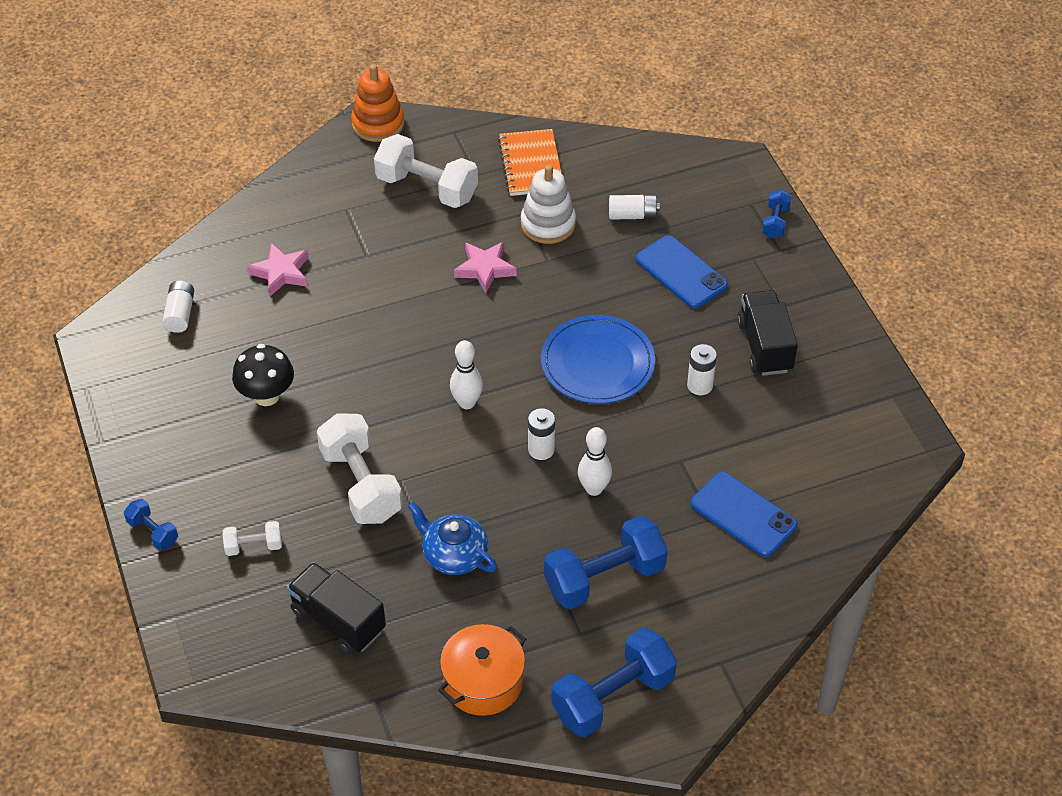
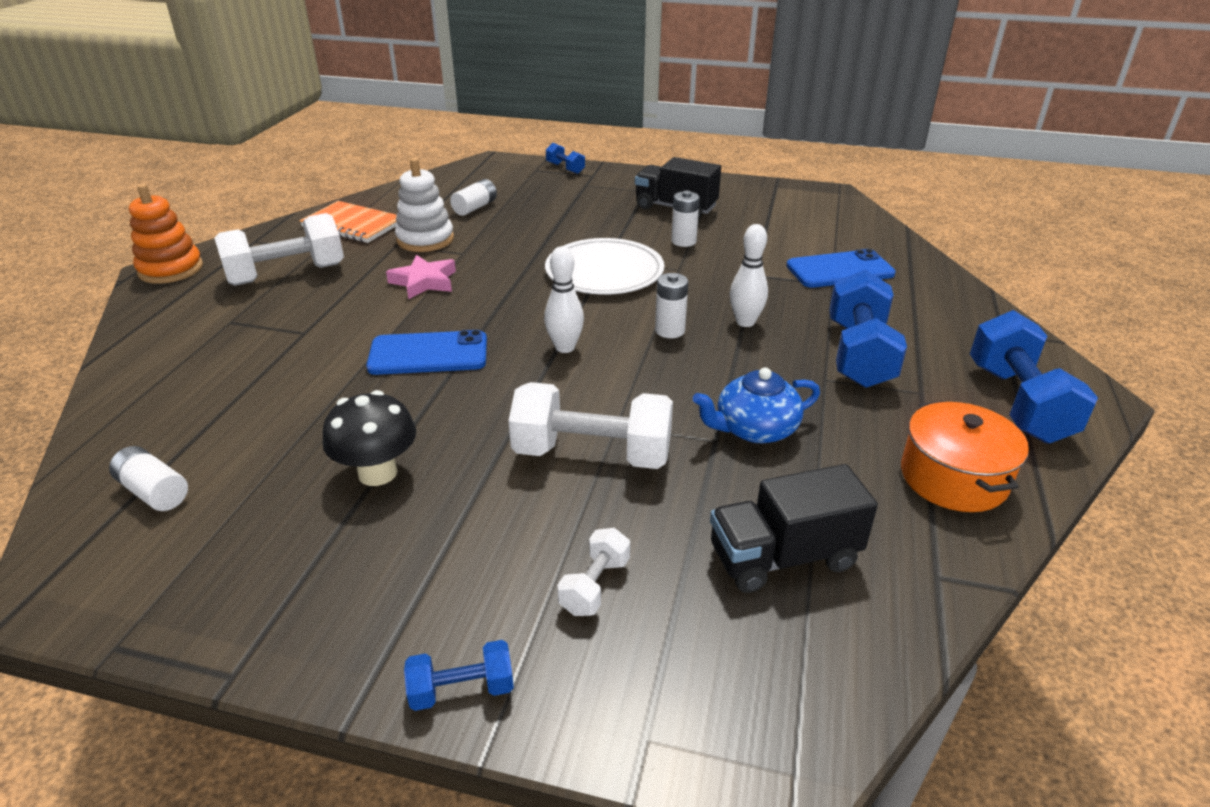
camera: 55 degrees left, 15 degrees down
pink star [247,243,308,296] -> none
blue plate [541,315,655,404] -> white plate [545,238,664,295]
blue phone [636,235,728,309] -> blue phone moved to [366,330,487,375]

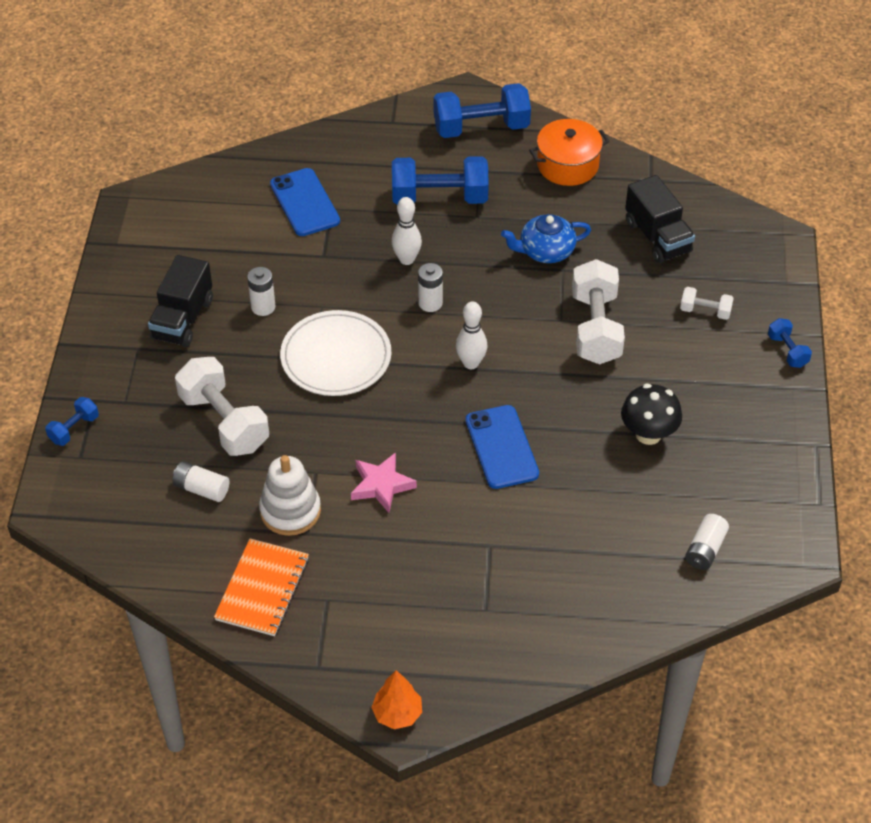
camera: 100 degrees left, 15 degrees up
orange stacking toy [129,184,203,284] -> orange tree [371,670,422,729]
white dumbbell [215,213,344,286] -> white dumbbell moved to [175,357,269,456]
blue teapot [693,367,820,443] -> blue teapot turned 105 degrees clockwise [501,214,591,263]

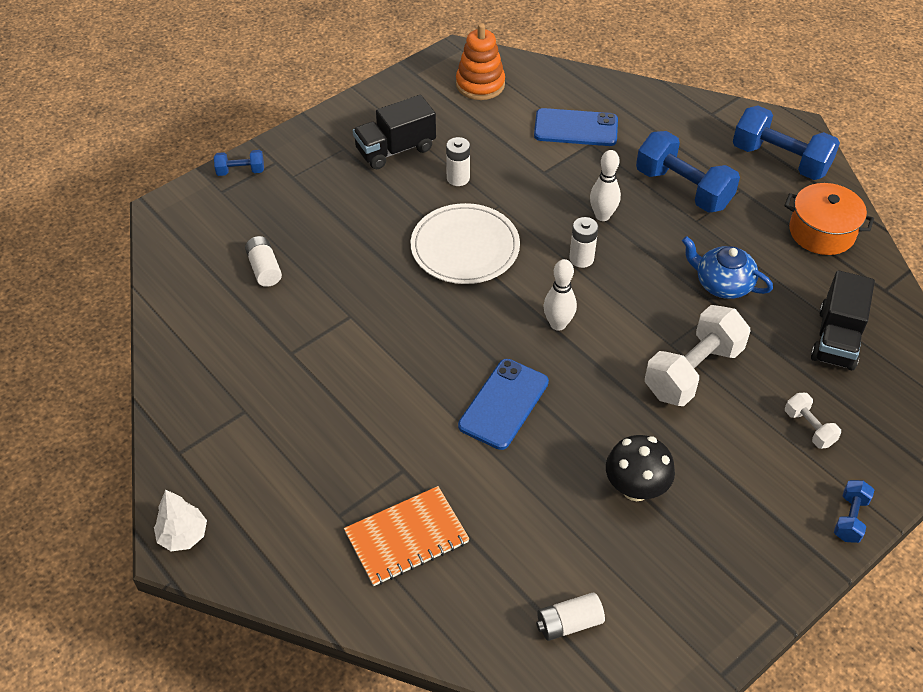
camera: 45 degrees right, 0 degrees up
white dumbbell [175,357,269,456] -> none
orange notebook [214,538,309,636] -> orange notebook moved to [344,486,470,586]
white stacking toy [259,455,321,536] -> none
blue phone [270,168,340,236] -> blue phone turned 75 degrees clockwise [534,108,618,146]
pink star [351,452,417,513] -> none
orange tree [371,670,422,729] -> white tree [154,489,207,551]
none -> orange stacking toy [456,23,505,100]

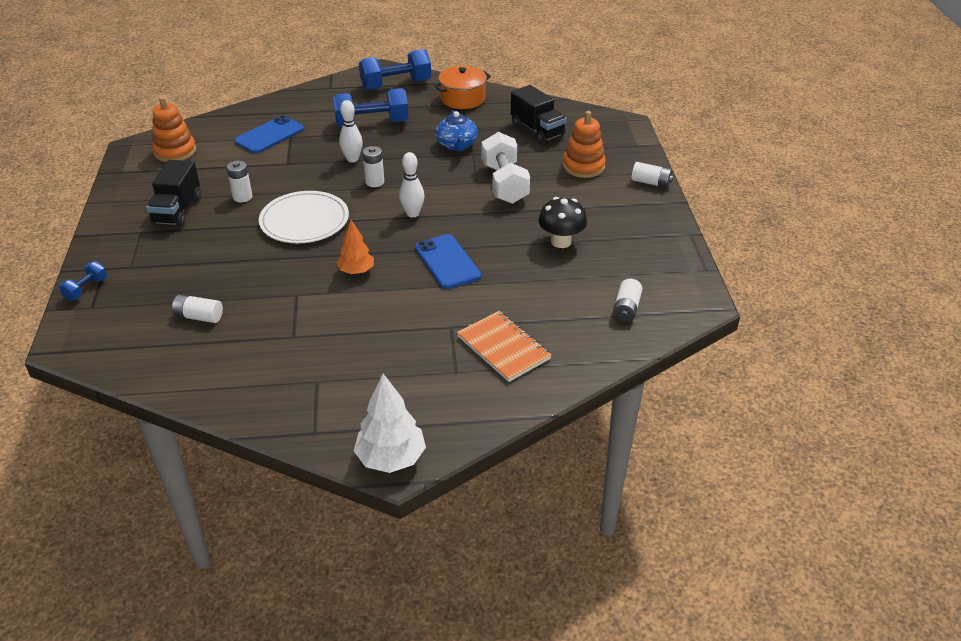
camera: 55 degrees left, 10 degrees down
white tree [154,489,207,551] -> white tree [354,374,426,473], size x1.52
orange notebook [344,486,470,586] -> orange notebook turned 45 degrees counterclockwise [457,311,551,382]
blue teapot [682,236,773,299] -> blue teapot turned 75 degrees counterclockwise [436,110,478,151]
white dumbbell [785,393,841,449] -> orange stacking toy [563,111,606,178]
blue dumbbell [834,480,874,543] -> white battery [631,162,673,188]
none -> orange tree [337,220,374,274]

